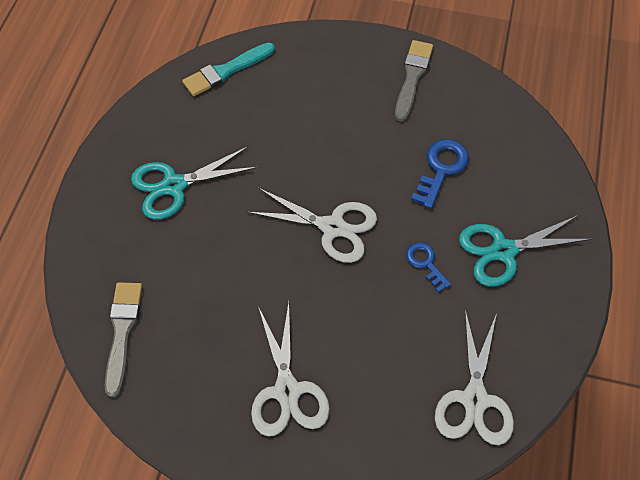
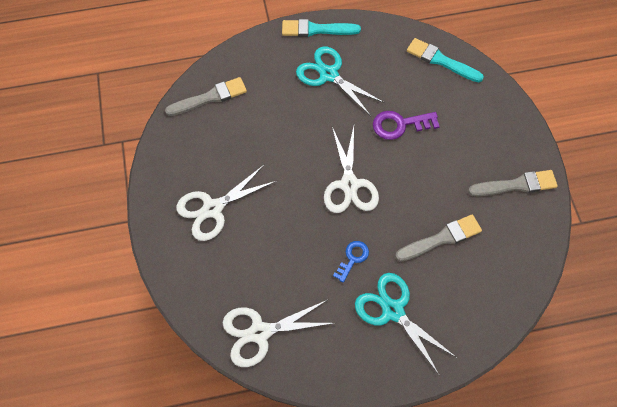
camera: 65 degrees right, 5 degrees up
blue key [411,139,469,209] -> grey brush [395,214,482,262]
none -> turquoise brush [282,19,361,37]
none -> purple key [373,111,440,140]

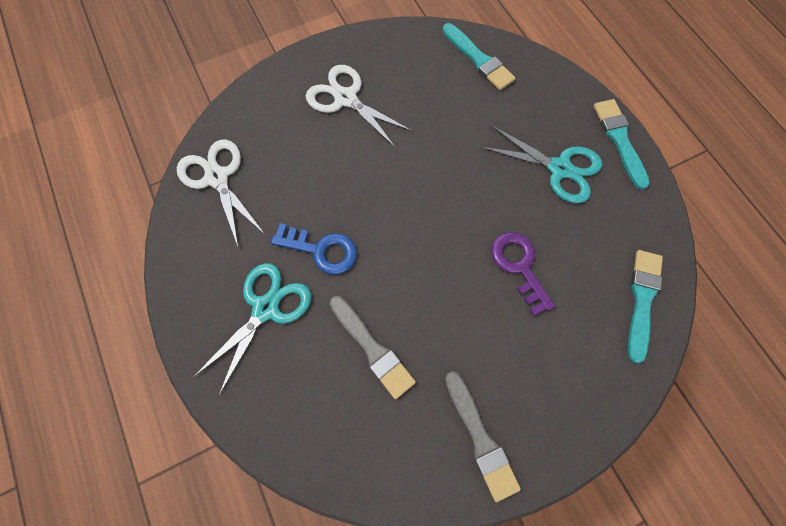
camera: 75 degrees right, 5 degrees up
grey brush [165,77,247,116] -> turquoise brush [443,23,516,90]
turquoise scissors [296,46,385,116] -> turquoise scissors turned 90 degrees clockwise [481,125,602,204]
white scissors [324,127,379,213] -> none
blue key [333,241,369,283] -> blue key [271,223,357,275], size x1.55

